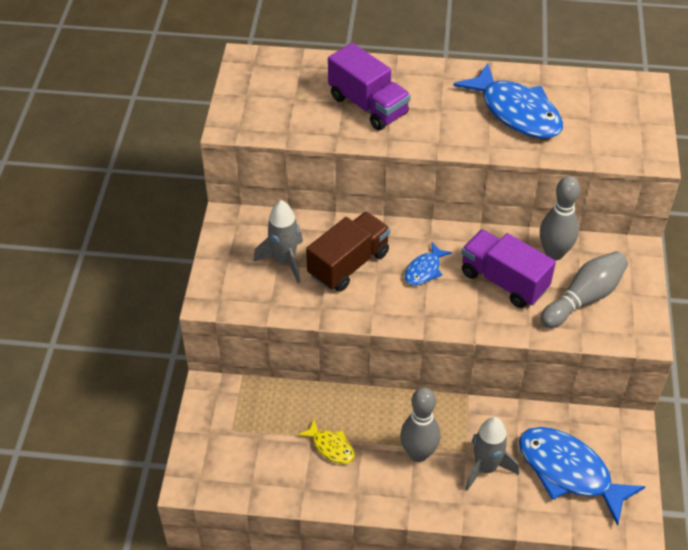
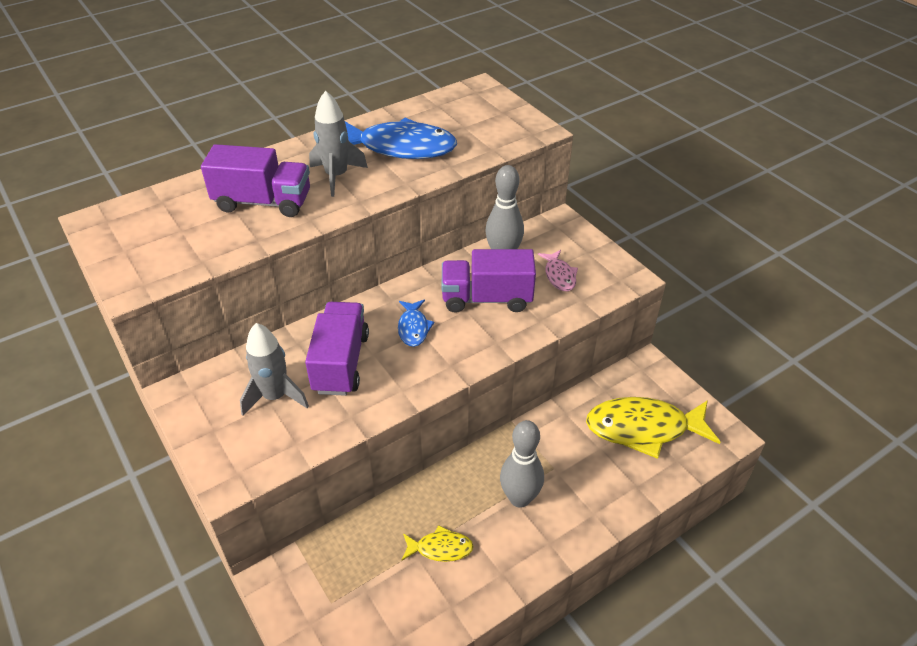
camera: 40 degrees left, 5 degrees down
brown truck [306,212,390,292] -> purple truck [305,302,369,396]
grey rocket [465,417,519,491] -> grey rocket moved to [309,91,368,197]
blue fish [519,427,646,526] -> yellow fish [586,397,721,459]
grey bowling pin [541,251,628,328] -> pink fish [538,250,578,291]

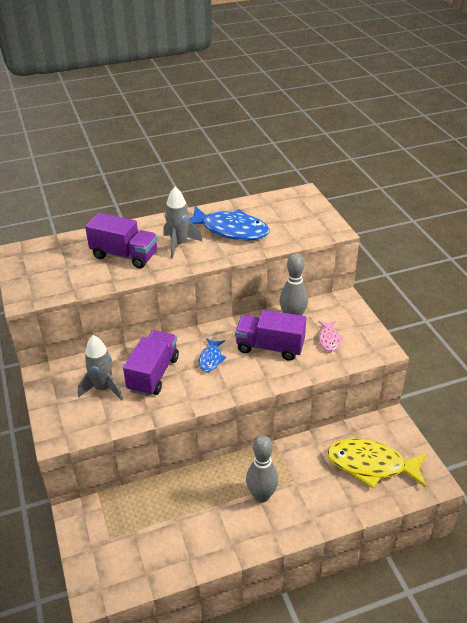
camera: 15 degrees right, 5 degrees down
yellow fish [402,525,474,562] -> none

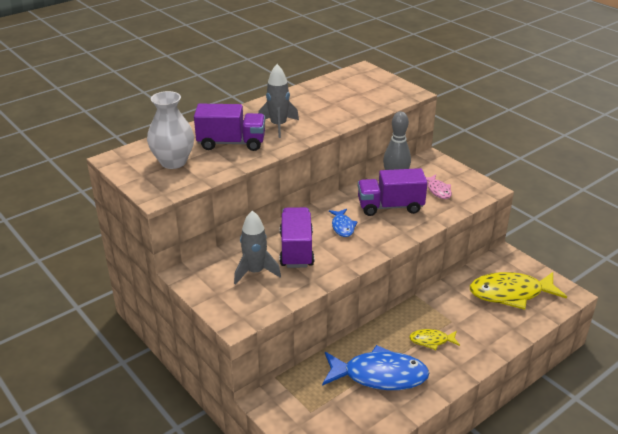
camera: 20 degrees left, 5 degrees down
blue fish [189,206,270,241] -> blue fish moved to [322,345,429,390]
grey bowling pin [246,435,278,503] -> yellow fish [409,329,460,350]
none -> white vase [147,91,194,169]

